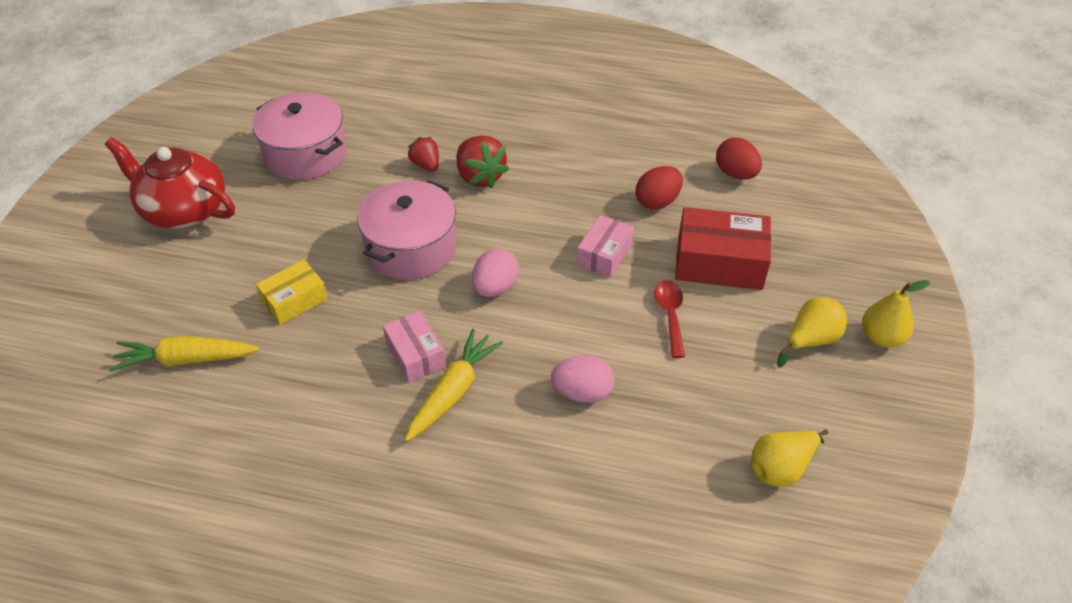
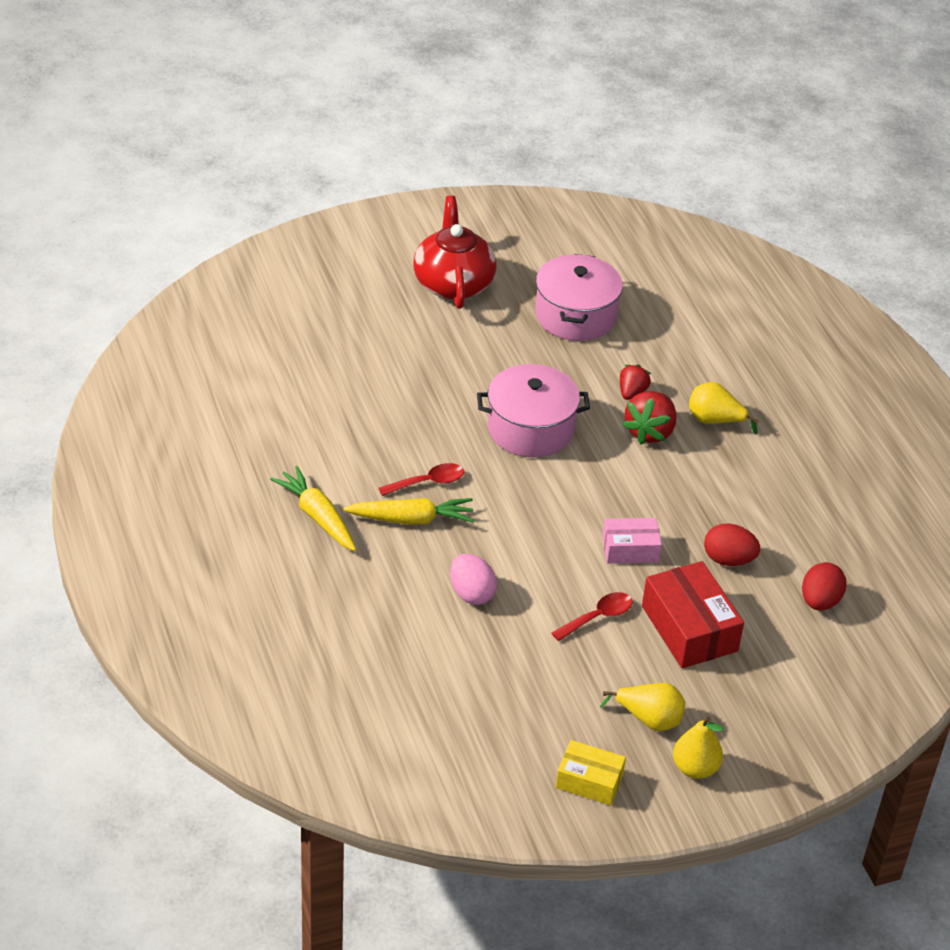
camera: 55 degrees right, 5 degrees down
yellow carrot [109,336,259,371] -> yellow carrot moved to [270,466,356,551]
yellow box [256,260,328,325] -> yellow box moved to [556,740,626,805]
pink box [383,311,446,382] -> red spoon [379,463,464,496]
pink egg [472,248,519,297] -> none
yellow pear [751,430,828,487] -> yellow pear moved to [689,382,759,435]

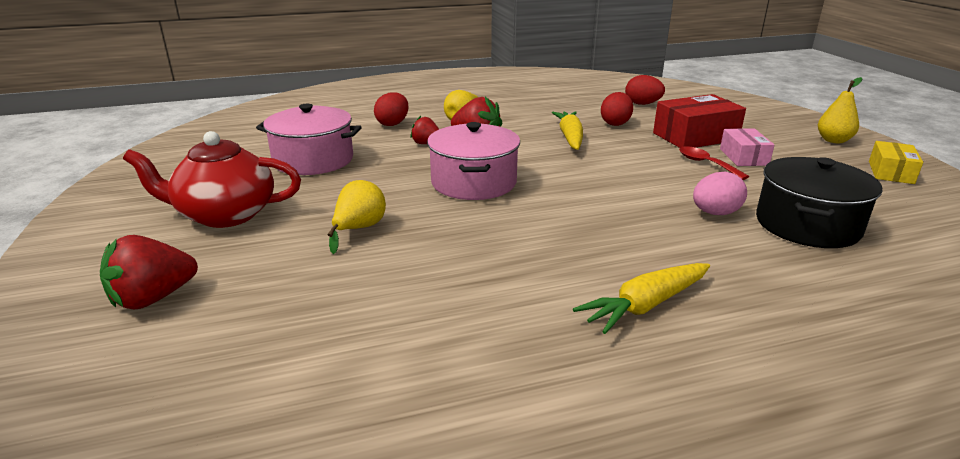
camera: 85 degrees left, 15 degrees down
yellow carrot [343,498,474,525] -> yellow carrot moved to [552,112,583,150]
red spoon [379,463,464,496] -> none
yellow pear [600,683,685,731] -> yellow pear moved to [328,180,386,254]
pink box [602,518,662,564] -> pink box moved to [720,128,775,166]
none -> red strawberry [100,235,198,310]
none -> red egg [374,92,409,126]
none -> black pot [756,157,882,248]

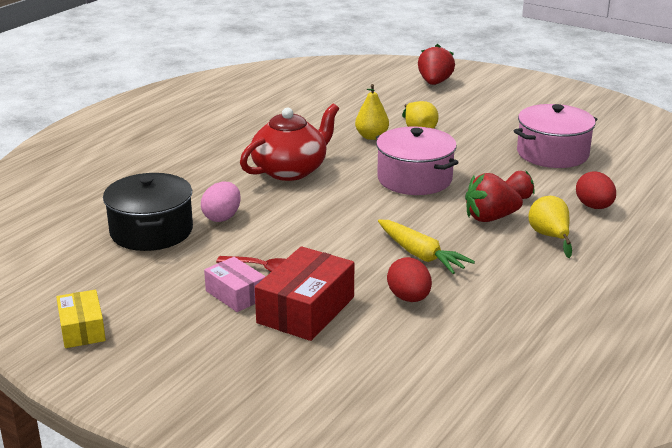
camera: 140 degrees right, 0 degrees up
red teapot [123,131,301,228] -> red teapot moved to [240,104,339,181]
yellow carrot [573,263,710,334] -> none
red egg [625,75,665,105] -> none
yellow pear [818,77,862,143] -> yellow pear moved to [355,84,389,140]

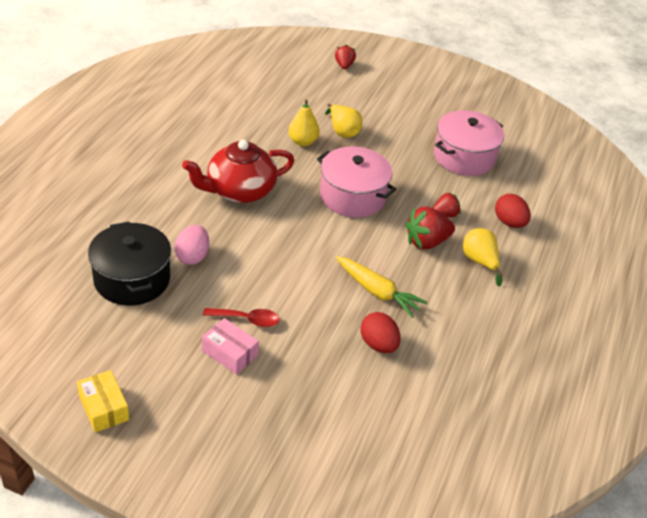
camera: 15 degrees left, 15 degrees up
red teapot [240,104,339,181] -> red teapot turned 150 degrees counterclockwise [182,139,295,203]
red box [255,246,354,341] -> none
red strawberry [418,44,455,85] -> red strawberry [335,45,356,69], size x0.61

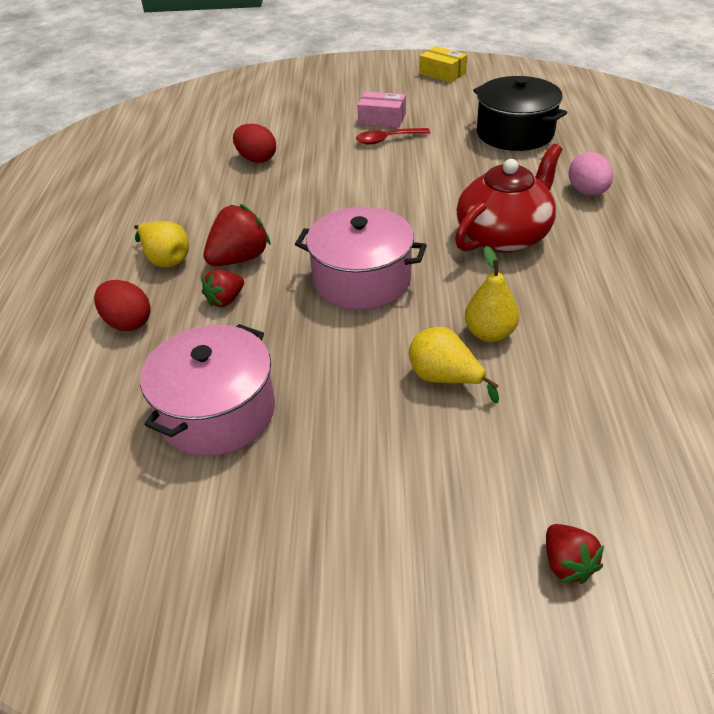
camera: 165 degrees right, 0 degrees up
pink egg [174,225,209,265] -> pink egg moved to [569,152,613,195]
yellow carrot [336,256,428,318] -> none

